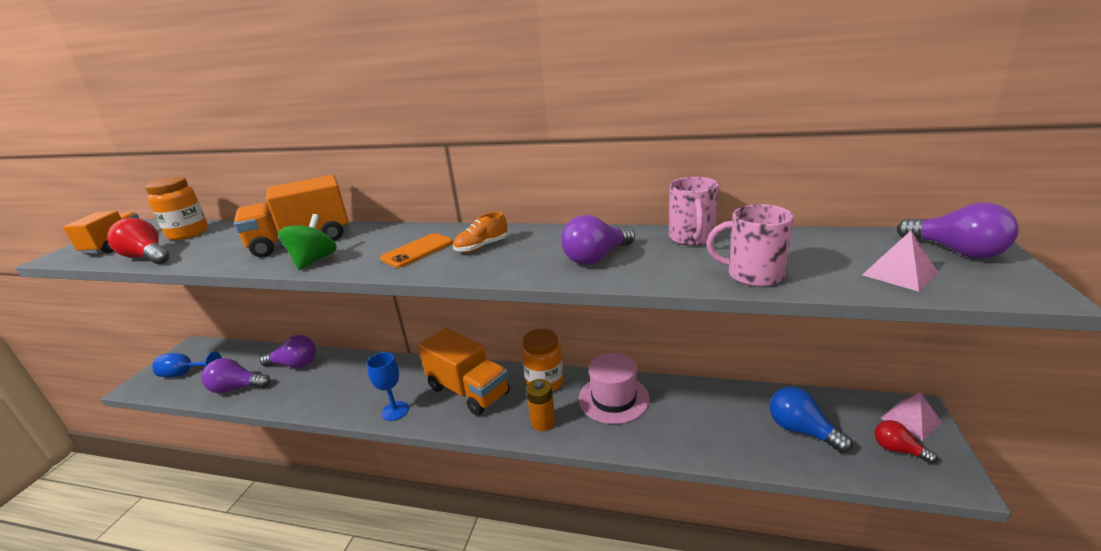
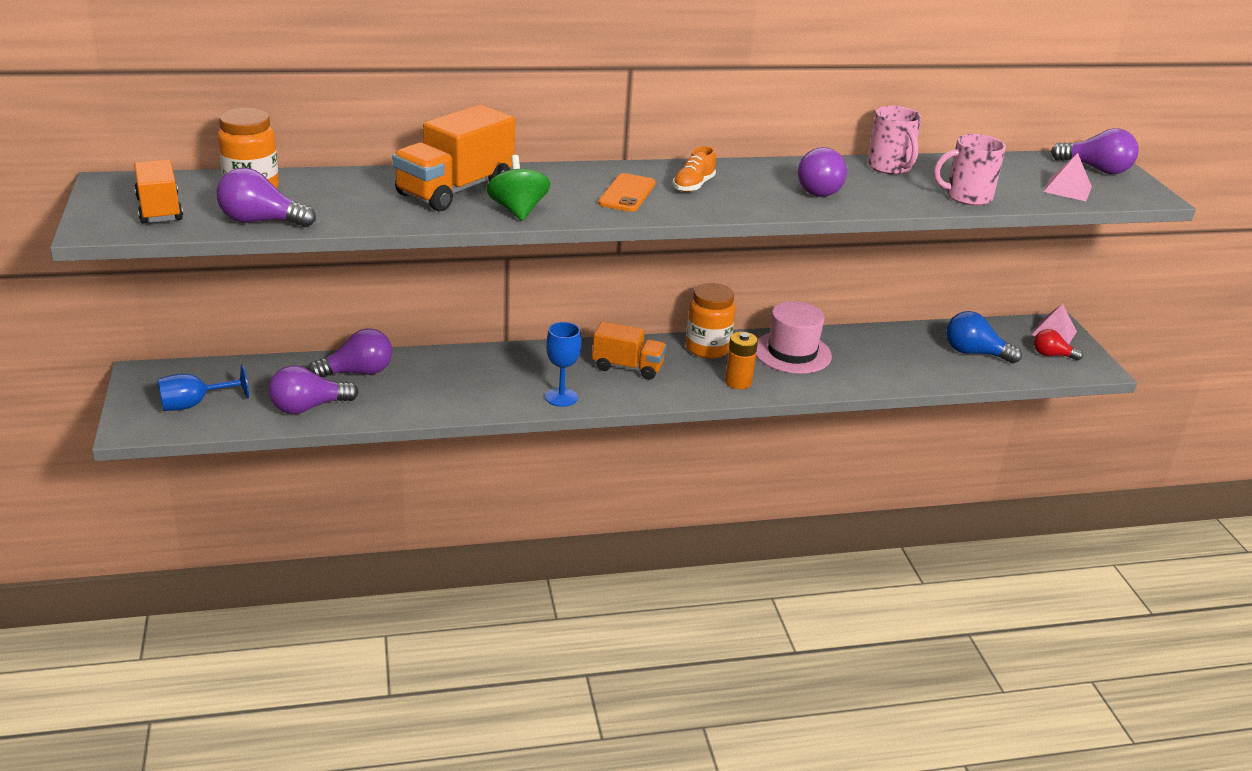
camera: 30 degrees left, 5 degrees up
red light bulb [107,218,169,264] -> purple light bulb [217,168,316,227]
orange truck [418,328,510,416] -> orange truck [592,321,666,380], size x0.64

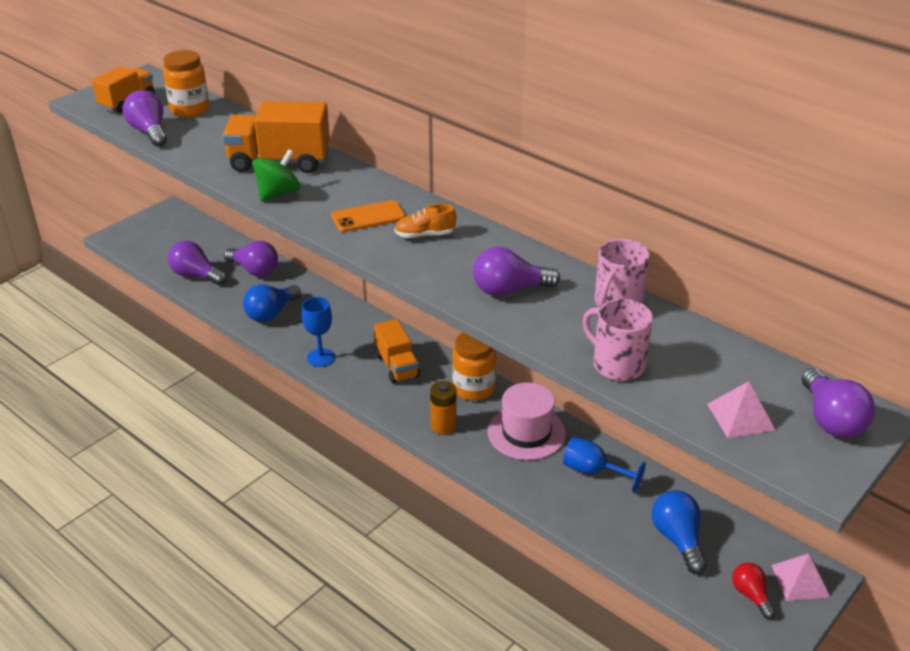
camera: 55 degrees right, 5 degrees up
blue goblet [158,365,249,411] -> blue goblet moved to [563,437,646,493]
none -> blue light bulb [243,284,301,322]

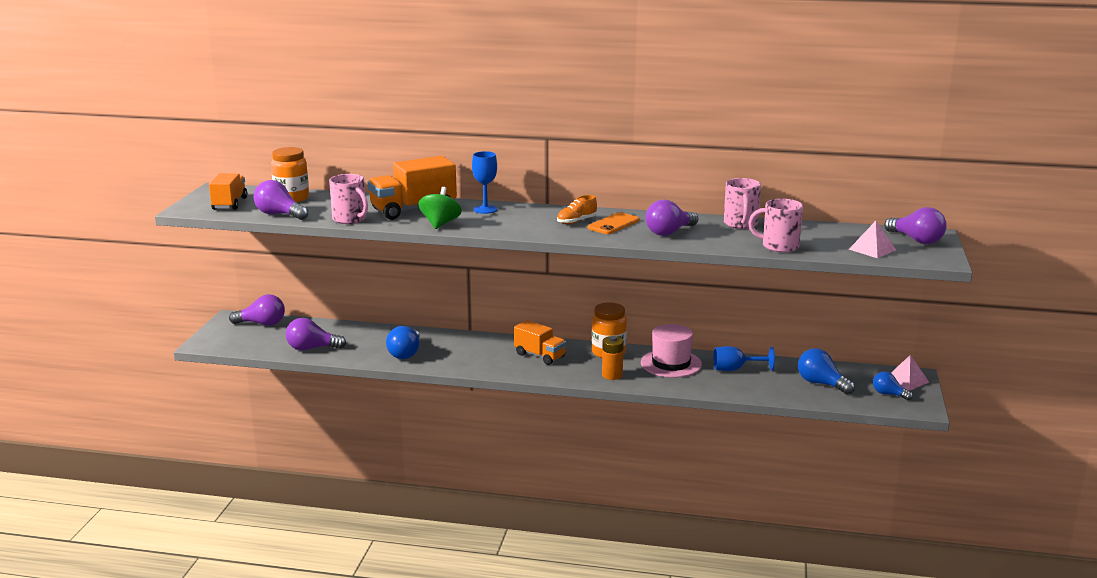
camera: 30 degrees left, 15 degrees down
purple light bulb [224,241,278,277] -> purple light bulb moved to [229,294,285,326]
blue goblet [302,297,335,367] -> blue goblet moved to [472,151,498,214]
orange phone [331,200,406,232] -> orange phone moved to [588,212,640,234]
red light bulb [732,562,776,619] -> blue light bulb [873,371,913,401]
none -> pink mug [329,174,368,224]

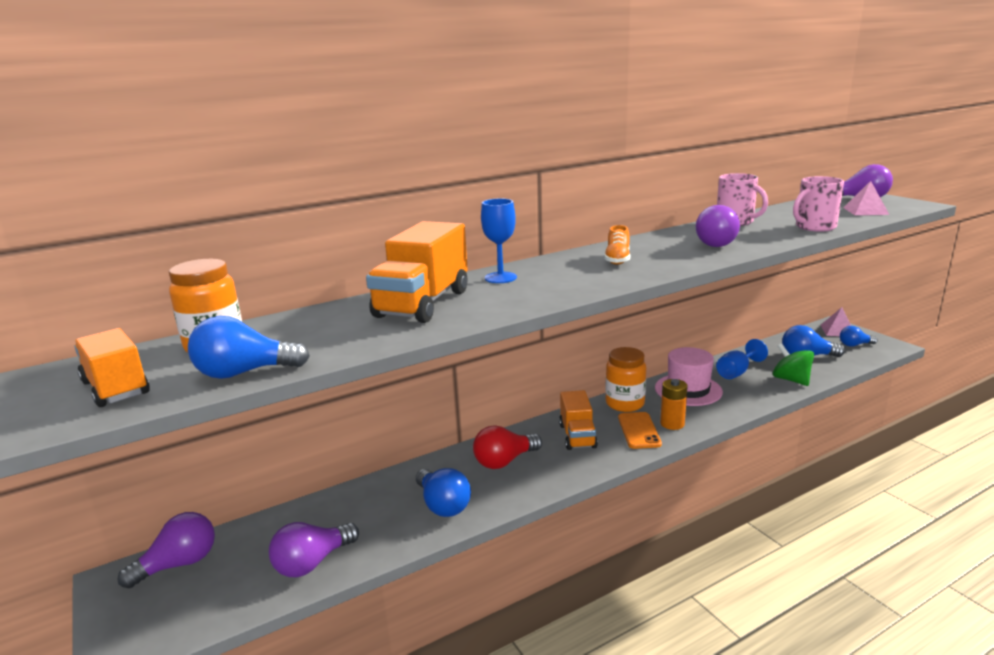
camera: 40 degrees left, 0 degrees up
purple light bulb [254,180,308,220] -> blue light bulb [188,316,310,379]
pink mug [329,174,368,224] -> none
green spinning top [418,187,462,229] -> green spinning top moved to [773,343,814,386]
orange truck [514,320,566,365] -> orange truck turned 90 degrees clockwise [559,390,598,450]
orange phone [588,212,640,234] -> orange phone moved to [618,412,662,449]
none -> red light bulb [473,425,542,469]

